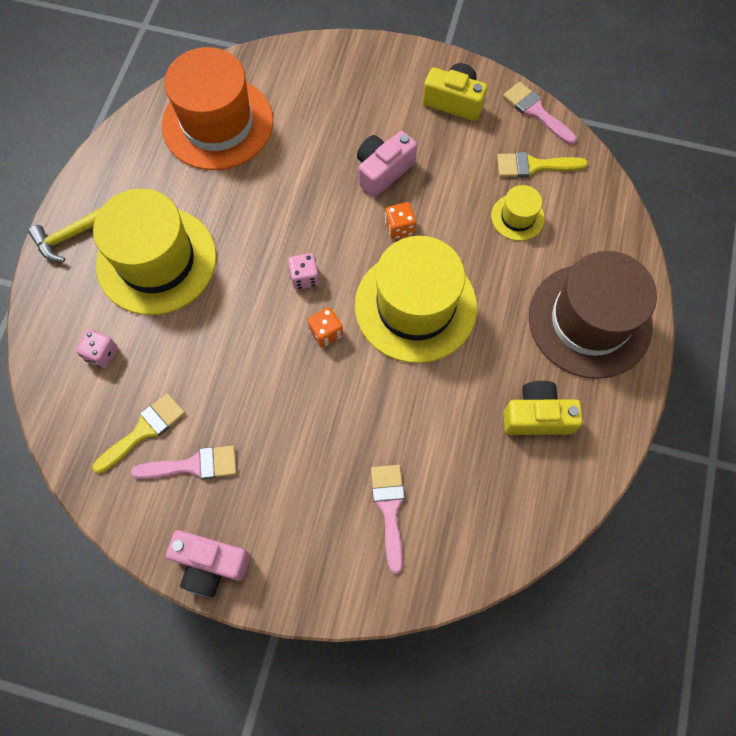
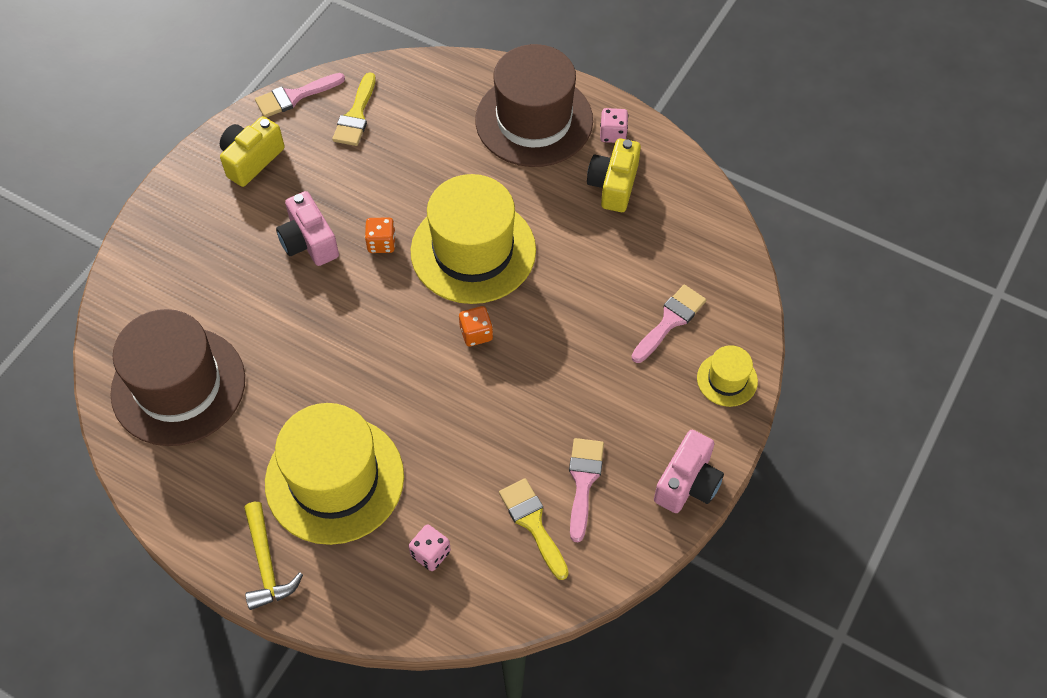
camera: 75 degrees left, 10 degrees down
orange hat [162,47,273,170] -> brown hat [110,309,245,446]
pink dice [288,253,319,290] -> pink dice moved to [600,108,628,143]
pink brush [371,465,405,574] -> pink brush turned 120 degrees clockwise [631,285,706,363]
yellow hat [491,185,545,241] -> yellow hat moved to [697,345,758,407]

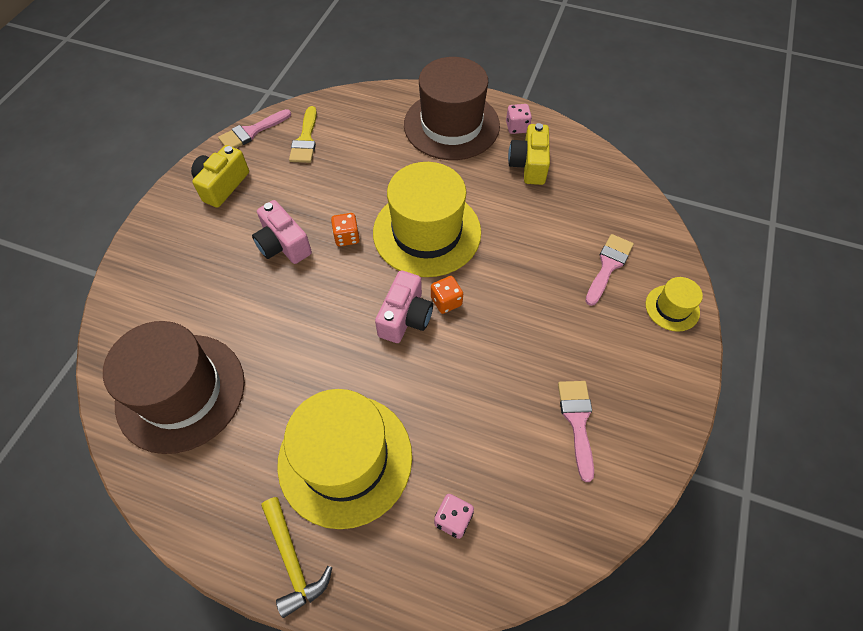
camera: 10 degrees left, 0 degrees up
yellow brush [499,478,569,580] -> none
pink camera [654,430,724,513] -> pink camera moved to [375,271,433,343]

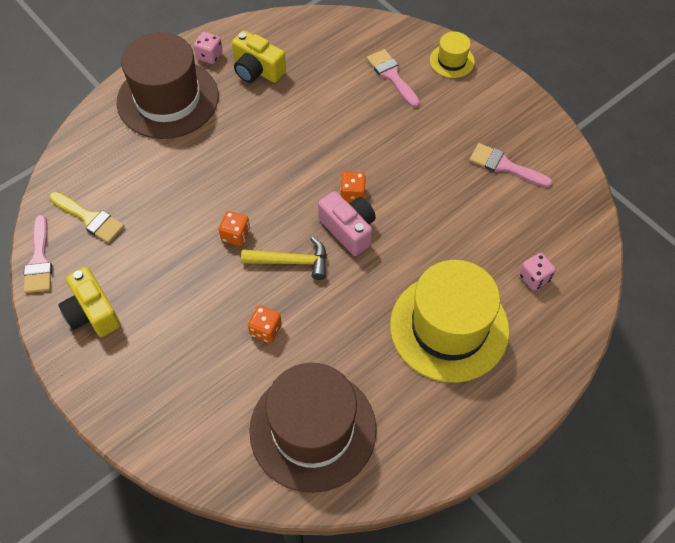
camera: 60 degrees left, 0 degrees up
pink camera [252,200,312,264] -> none
yellow hammer [261,497,332,618] -> yellow hammer moved to [241,237,327,280]
yellow hat [373,162,481,277] -> none
none -> orange dice [248,305,282,343]

